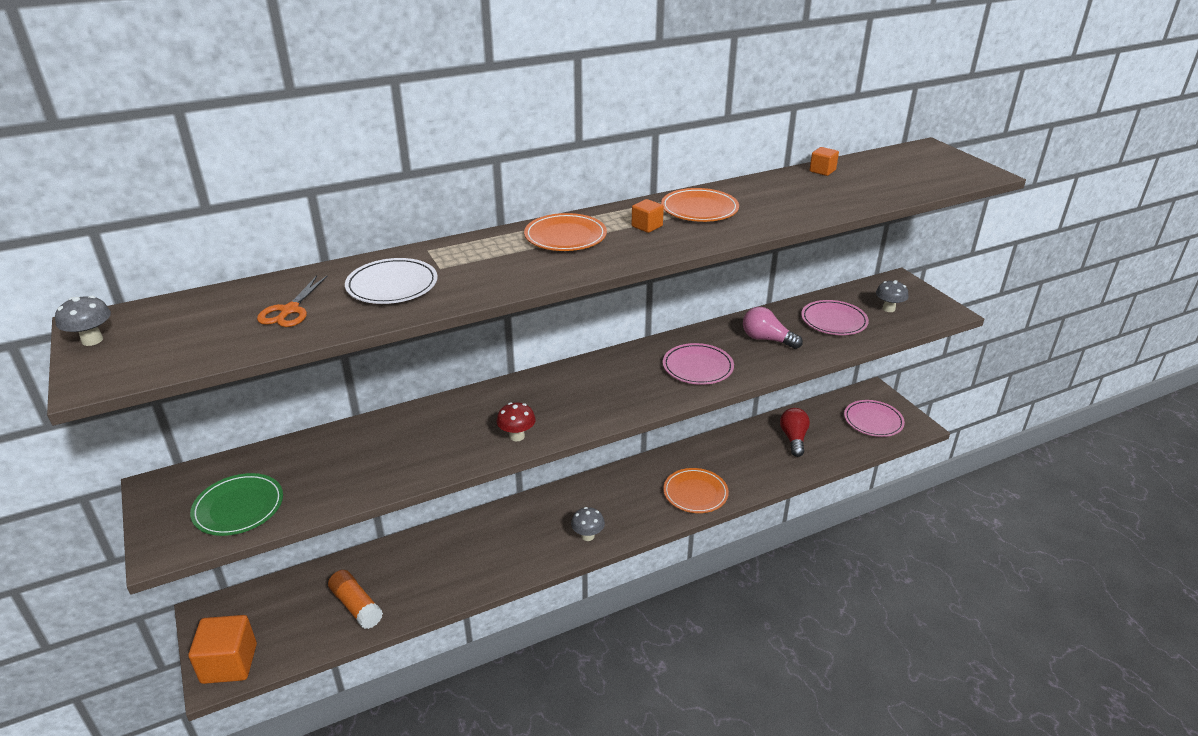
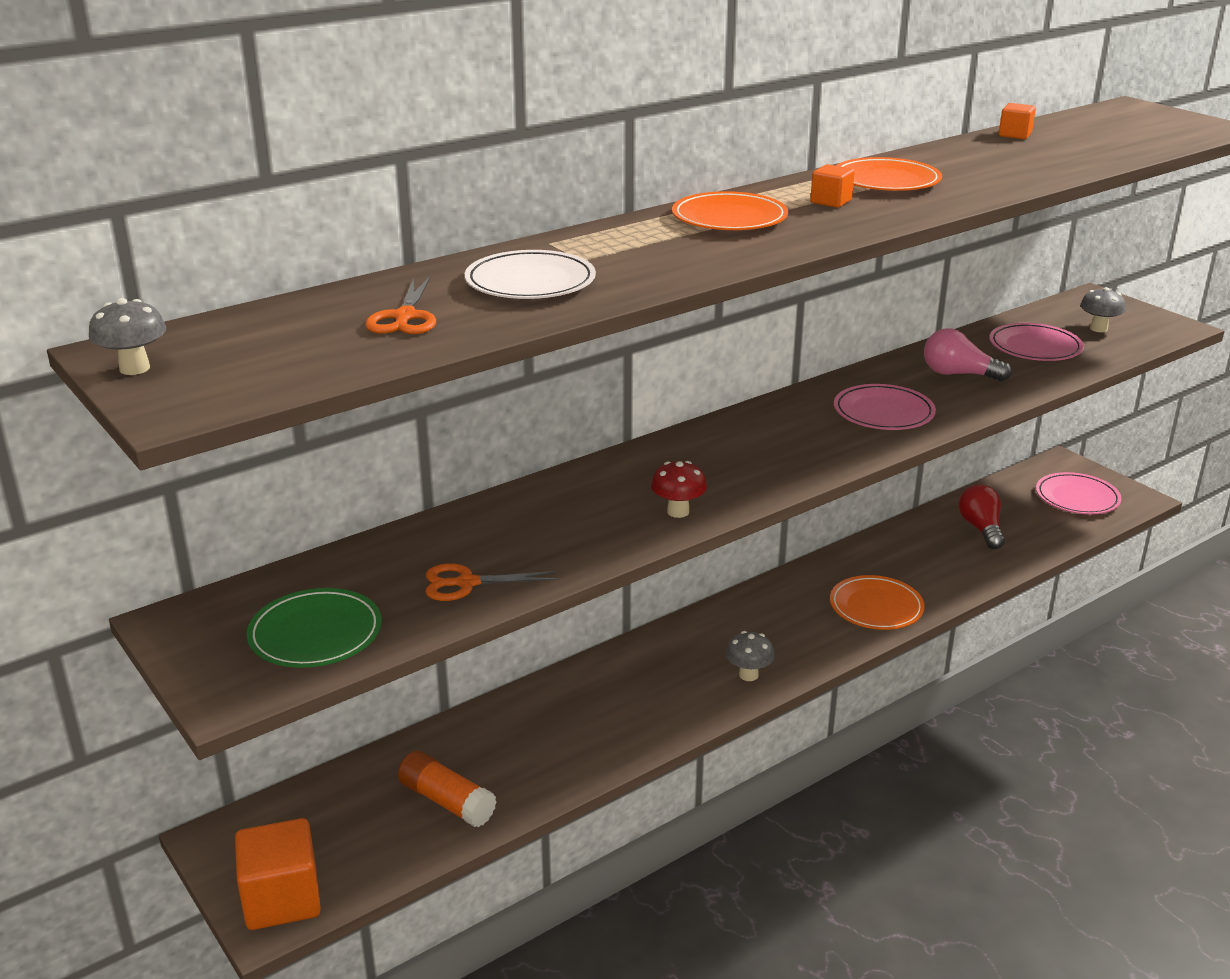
camera: 10 degrees left, 5 degrees down
none -> orange scissors [425,563,558,601]

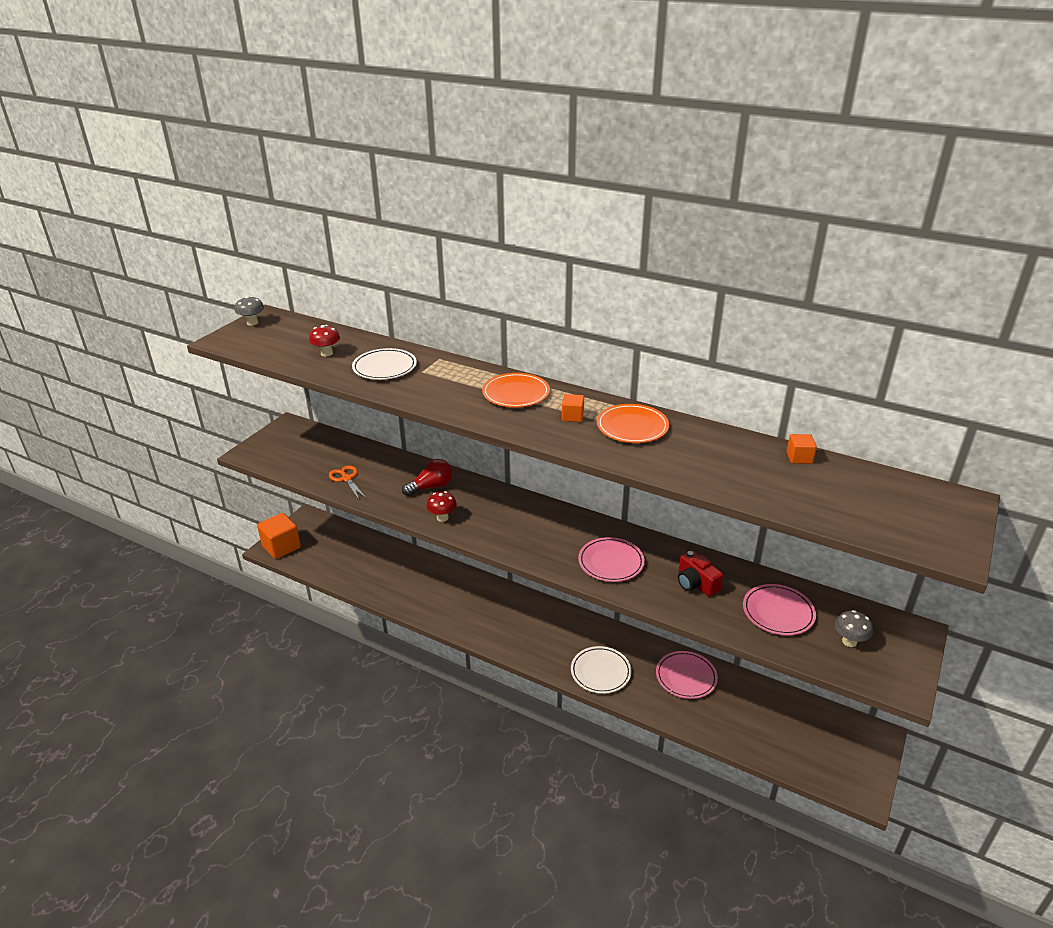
camera: 65 degrees right, 5 degrees up
green plate [247,588,382,668] -> none
orange scissors [365,277,436,334] -> red mushroom [309,325,340,356]
orange glue stick [398,751,496,827] -> none
grey mushroom [725,631,775,681] -> none
orange plate [830,575,925,630] -> white plate [571,646,632,694]
pink light bulb [924,328,1012,382] -> red camera [678,550,723,597]
red light bulb [959,484,1005,549] -> red light bulb moved to [402,459,453,496]
pink plate [1036,472,1122,515] -> pink plate moved to [656,651,718,699]

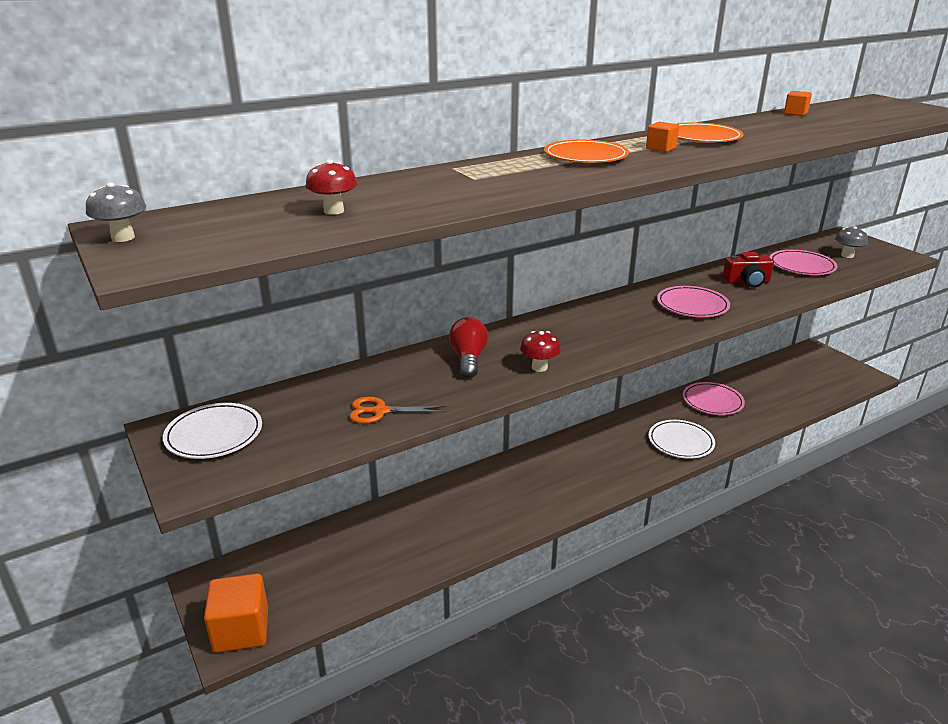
camera: 60 degrees left, 5 degrees down
white plate [352,348,417,380] -> white plate moved to [163,403,262,459]

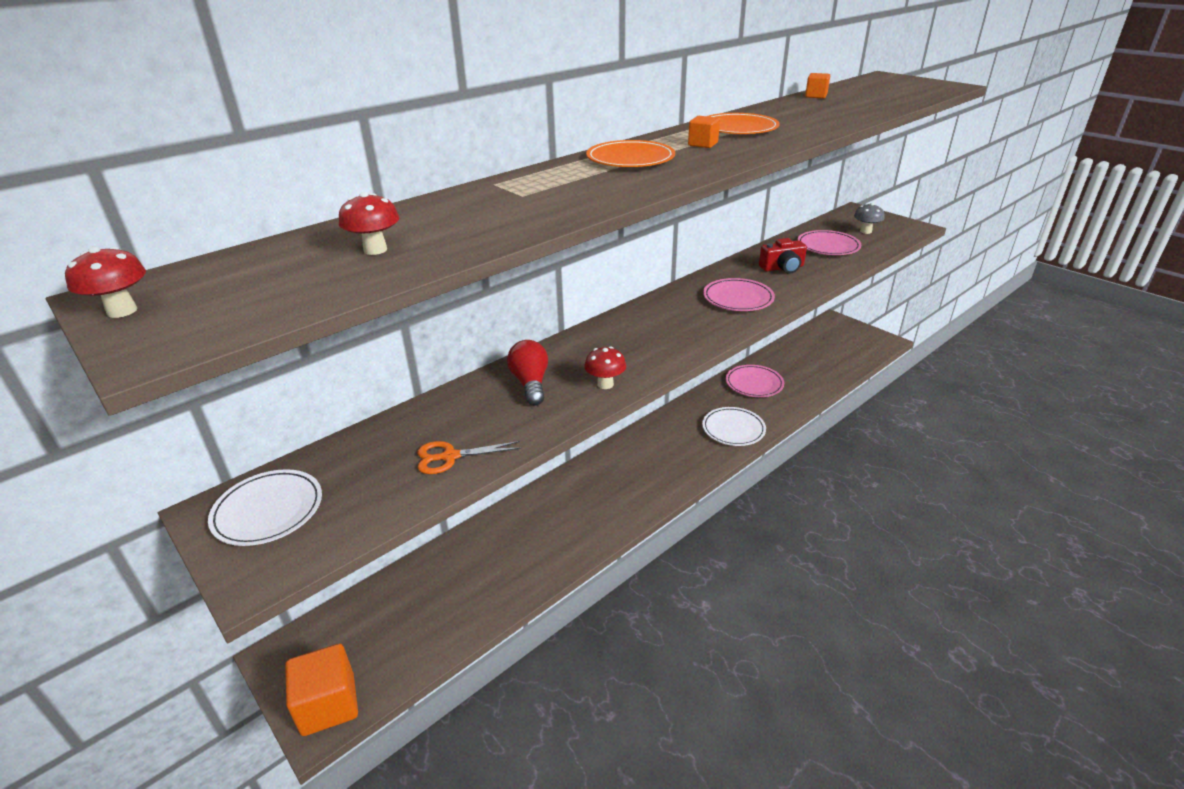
camera: 10 degrees left, 5 degrees up
grey mushroom [86,182,146,242] -> red mushroom [65,246,146,318]

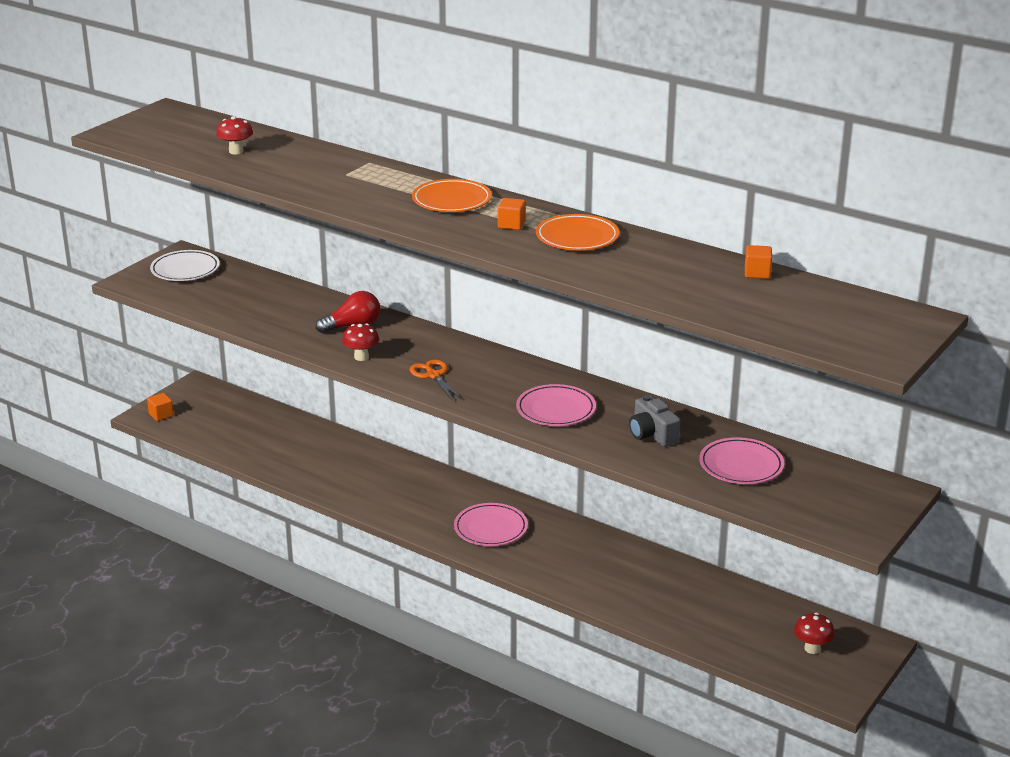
camera: 75 degrees right, 5 degrees down
red mushroom [65,246,146,318] -> red mushroom moved to [794,613,835,654]
orange cube [285,644,358,736] -> orange cube [147,393,174,421], size x0.50
orange scissors [417,441,521,474] -> orange scissors moved to [410,360,462,401]
white plate [702,407,766,446] -> none
pink plate [726,365,784,397] -> pink plate moved to [454,503,528,546]
red camera [759,238,807,274] -> grey camera [629,395,680,447]
grey mushroom [854,203,885,234] -> none

